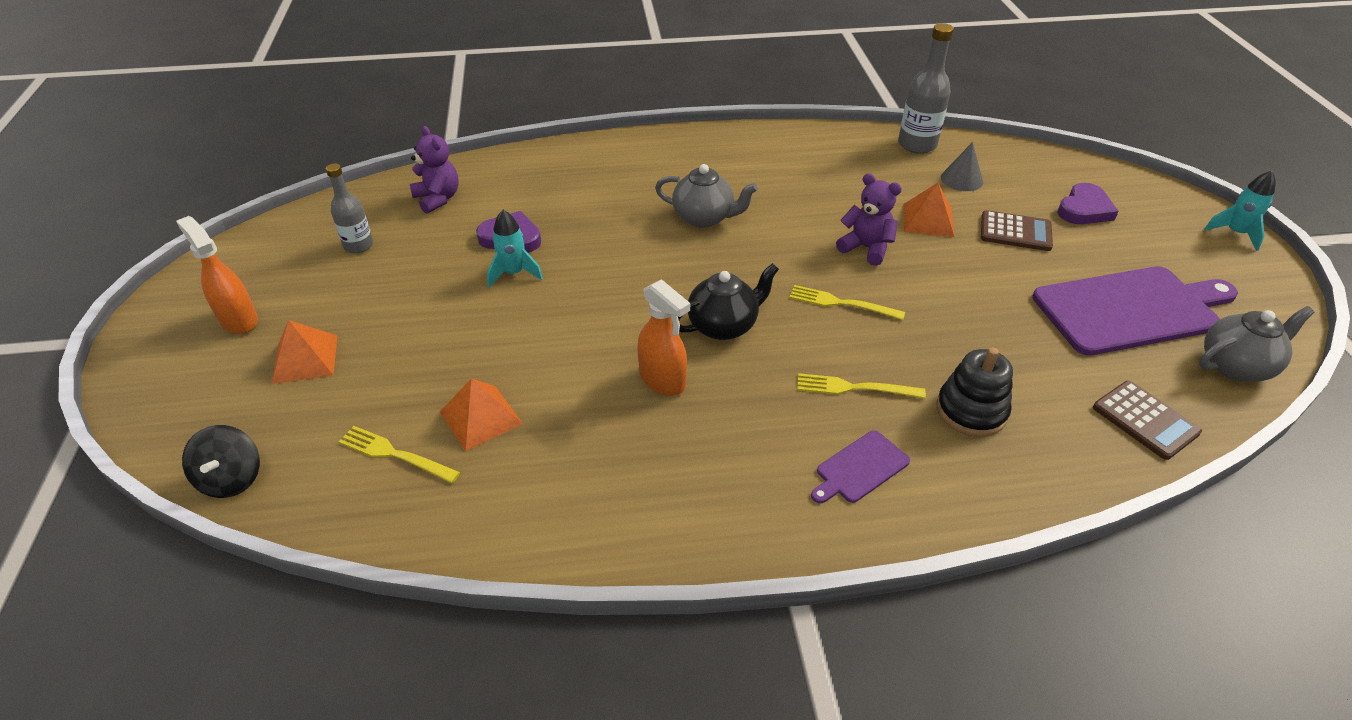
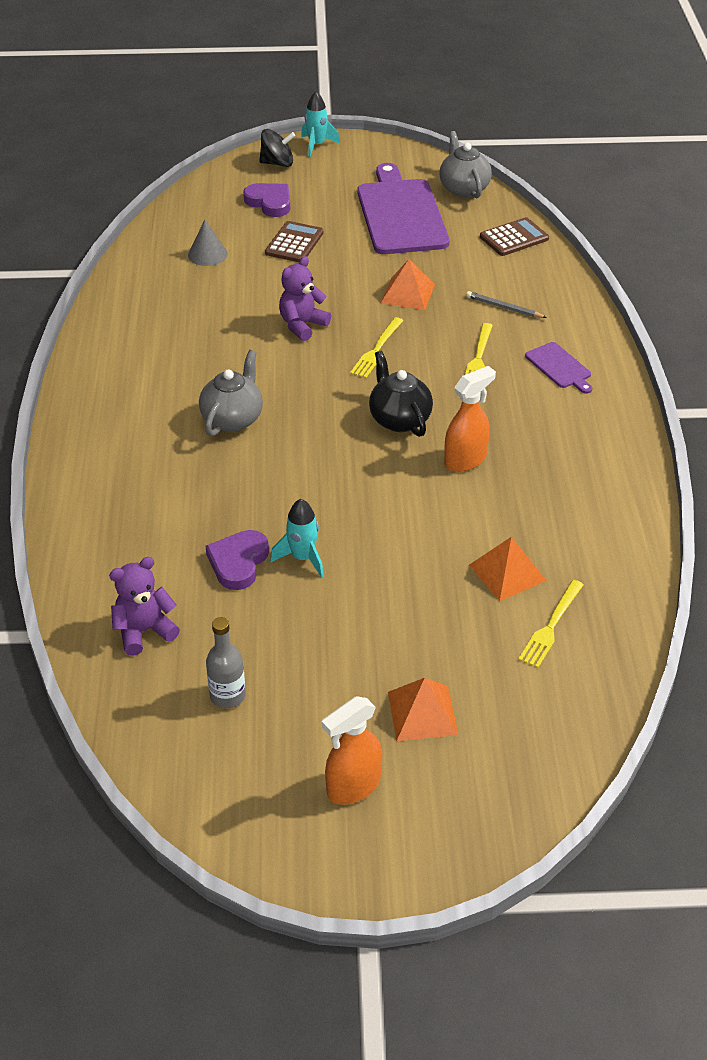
camera: 85 degrees left, 0 degrees up
black spinning top [182,425,260,498] -> black spinning top moved to [259,129,295,167]
grey bottle [898,23,954,154] -> none
orange pyramid [903,183,954,237] -> orange pyramid moved to [381,259,435,310]
black stacking toy [936,348,1013,437] -> grey pencil [466,291,547,318]

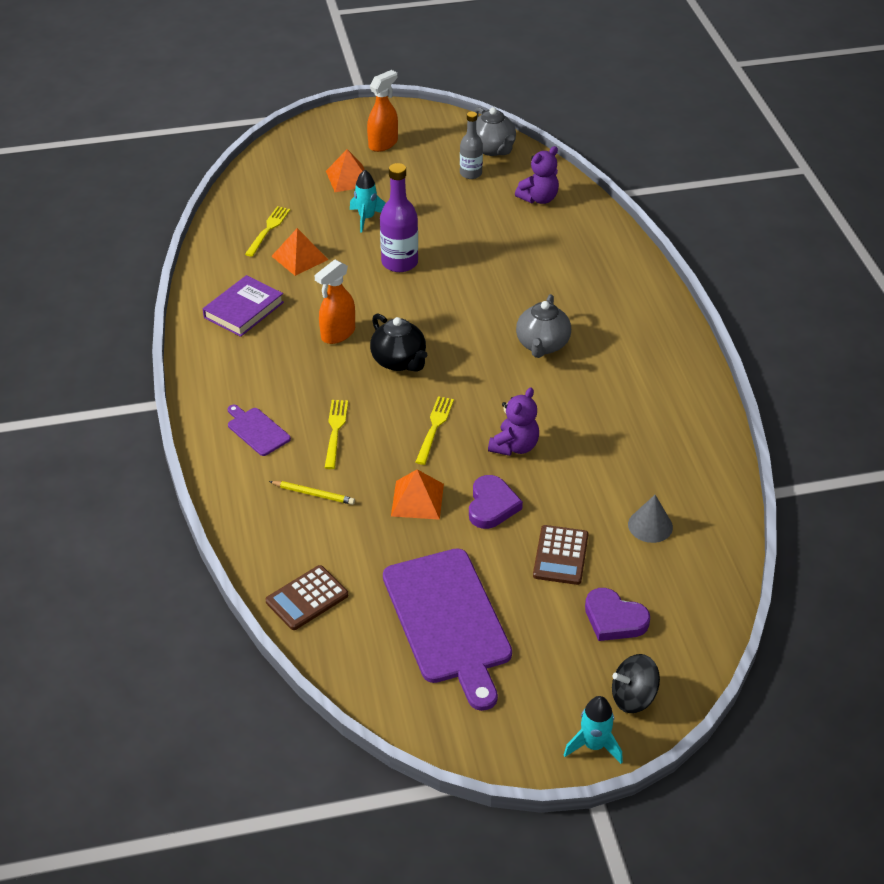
camera: 170 degrees right, 0 degrees up
purple heart [206,530,269,590] -> purple heart moved to [469,475,523,529]
turquoise rocket [270,499,324,578] -> turquoise rocket moved to [350,170,386,232]
grey teapot [440,131,492,198] -> grey teapot moved to [474,107,516,156]
grey pencil [466,291,547,318] -> yellow pencil [269,481,355,505]
none -> purple book [203,275,284,337]
none -> purple bottle [380,163,418,272]

